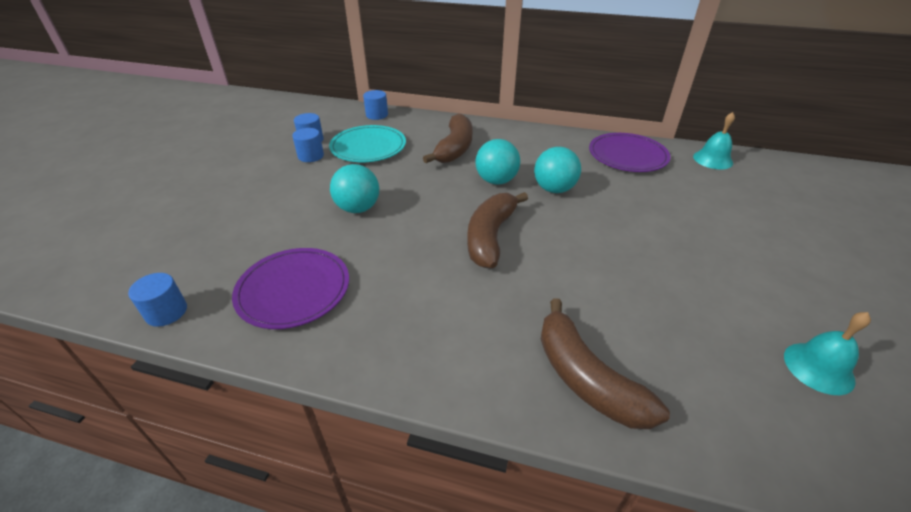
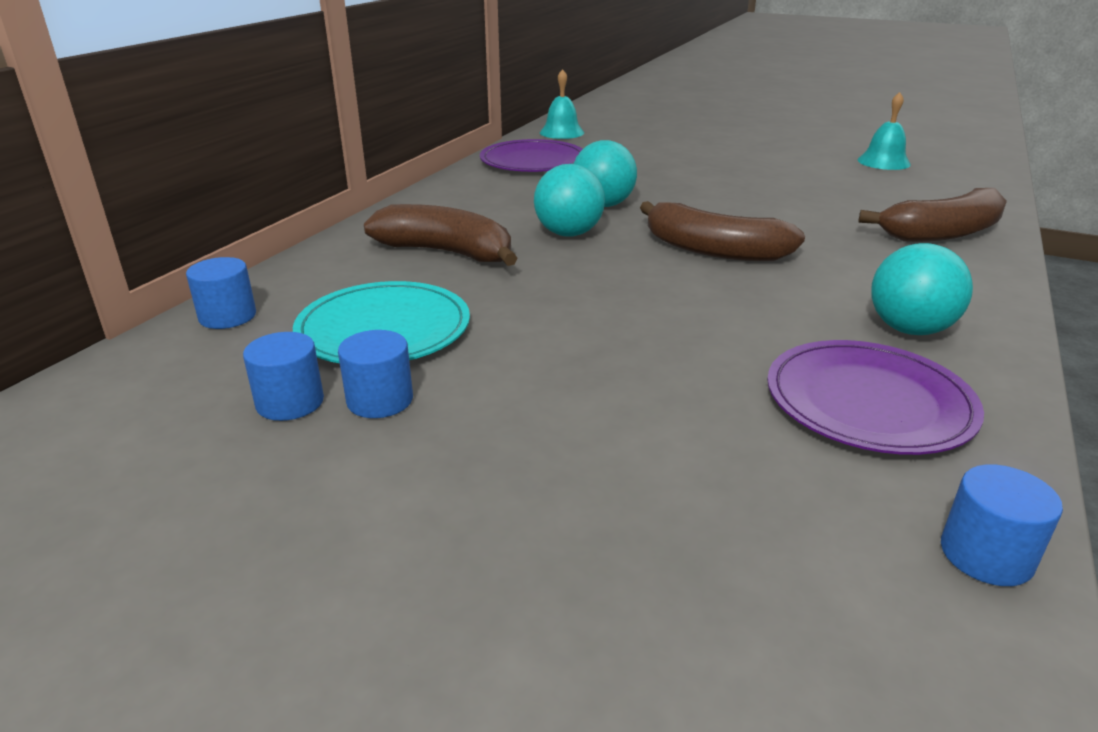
camera: 80 degrees left, 10 degrees down
turquoise ball [330,164,379,213] -> turquoise ball moved to [871,243,973,335]

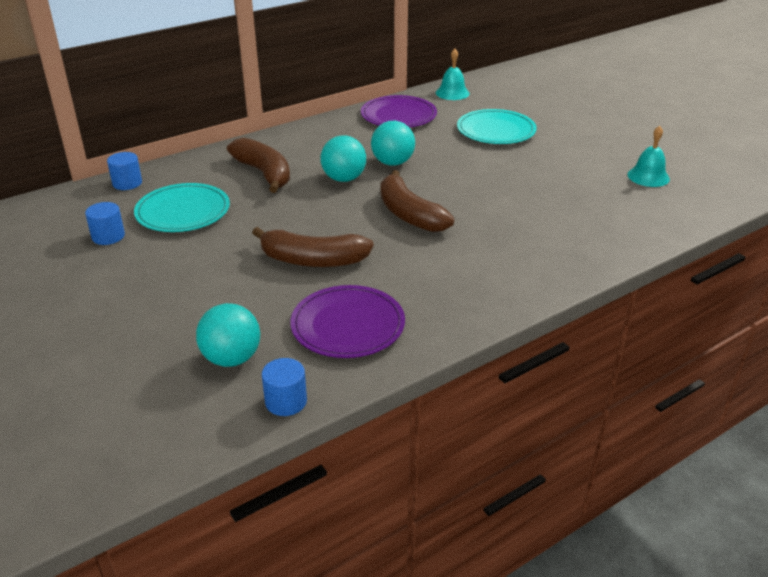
camera: 30 degrees right, 5 degrees up
blue cylinder [338,330,413,418] -> none
brown banana [858,188,1007,242] -> brown banana moved to [252,227,374,267]
turquoise ball [871,243,973,335] -> turquoise ball moved to [196,303,260,367]
none -> turquoise plate [457,109,537,144]

